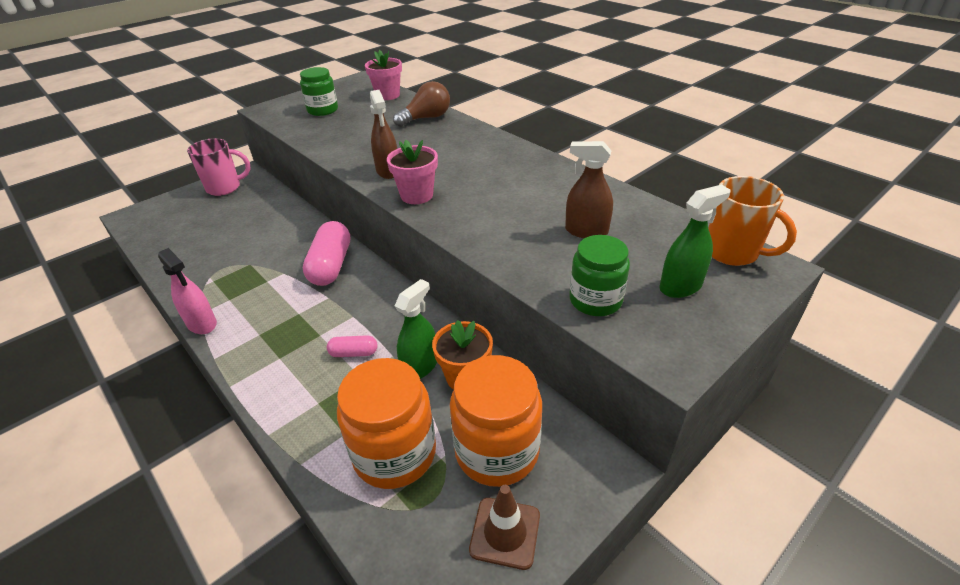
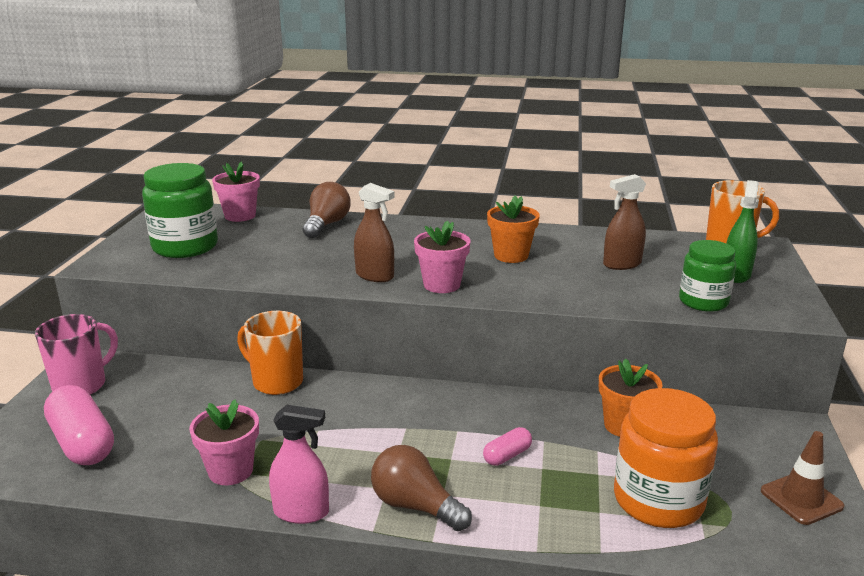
camera: 40 degrees left, 15 degrees down
green jar [300,67,338,116] -> green jar [142,163,218,258], size x1.54
pink capsule [303,221,350,286] -> pink capsule moved to [44,385,114,465]
green spray bottle [395,279,437,379] -> none
orange jar [450,355,542,487] -> none
none -> pink flower pot [189,399,259,485]
none -> orange mug [237,311,303,395]
none -> brown light bulb [371,445,472,531]
none -> orange flower pot [487,195,540,263]

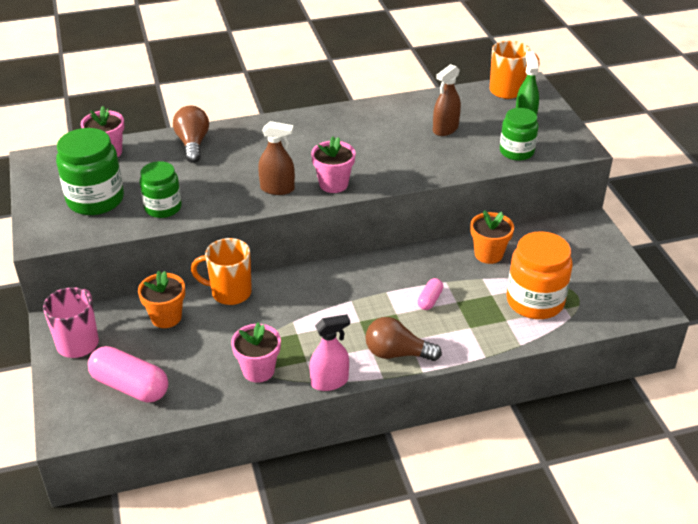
camera: 25 degrees left, 15 degrees up
orange flower pot [487,195,540,263] -> orange flower pot moved to [138,270,185,328]
brown traffic cone [761,431,844,525] -> none
none -> green jar [140,161,182,218]

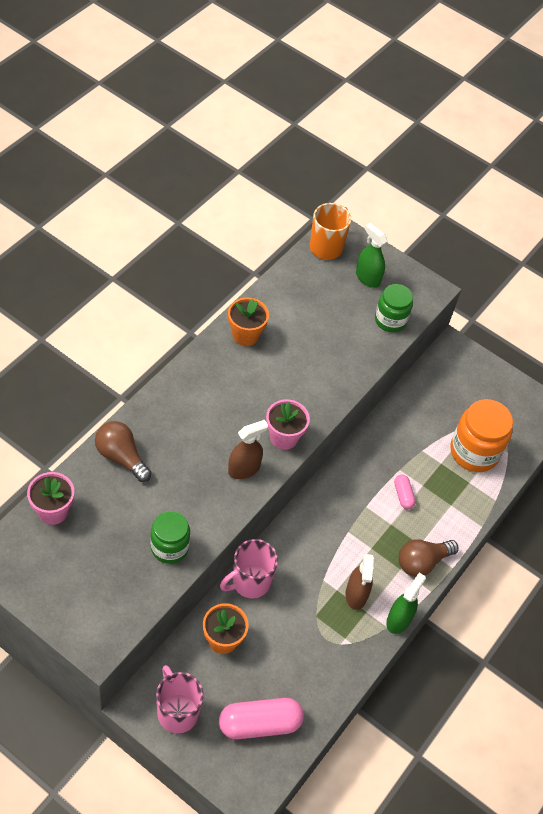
camera: 45 degrees left, 15 degrees up
green jar [56,128,124,215] -> none
orange mug [191,238,252,305] -> pink mug [220,539,278,599]
pink flower pot [231,322,281,383] -> none
pink spray bottle [309,314,350,391] -> green spray bottle [386,573,426,634]
brown spray bottle [433,64,461,136] -> brown spray bottle moved to [346,554,374,610]
orange flower pot [470,210,514,264] -> orange flower pot moved to [228,297,269,346]

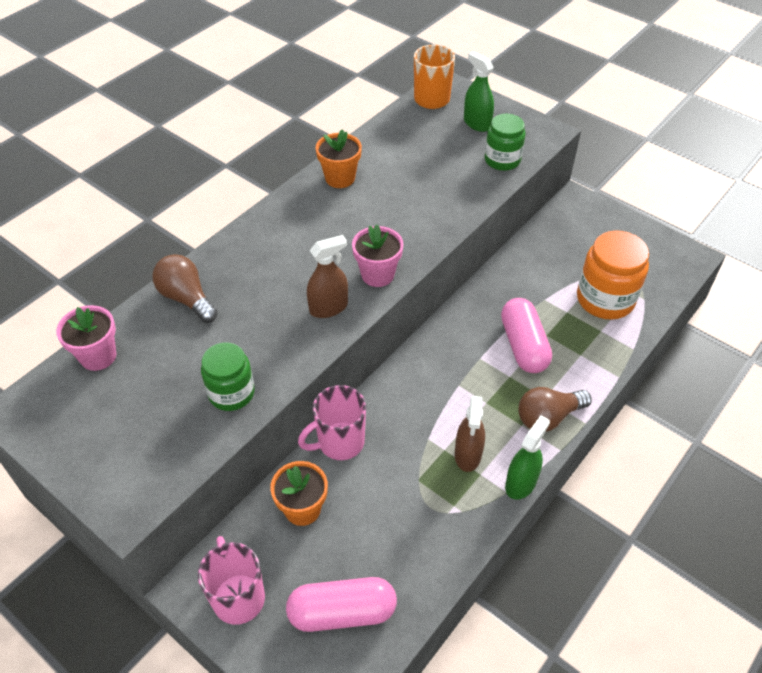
camera: 10 degrees right, 5 degrees down
pink capsule [394,474,416,509] -> pink capsule [501,298,552,373], size x1.99

